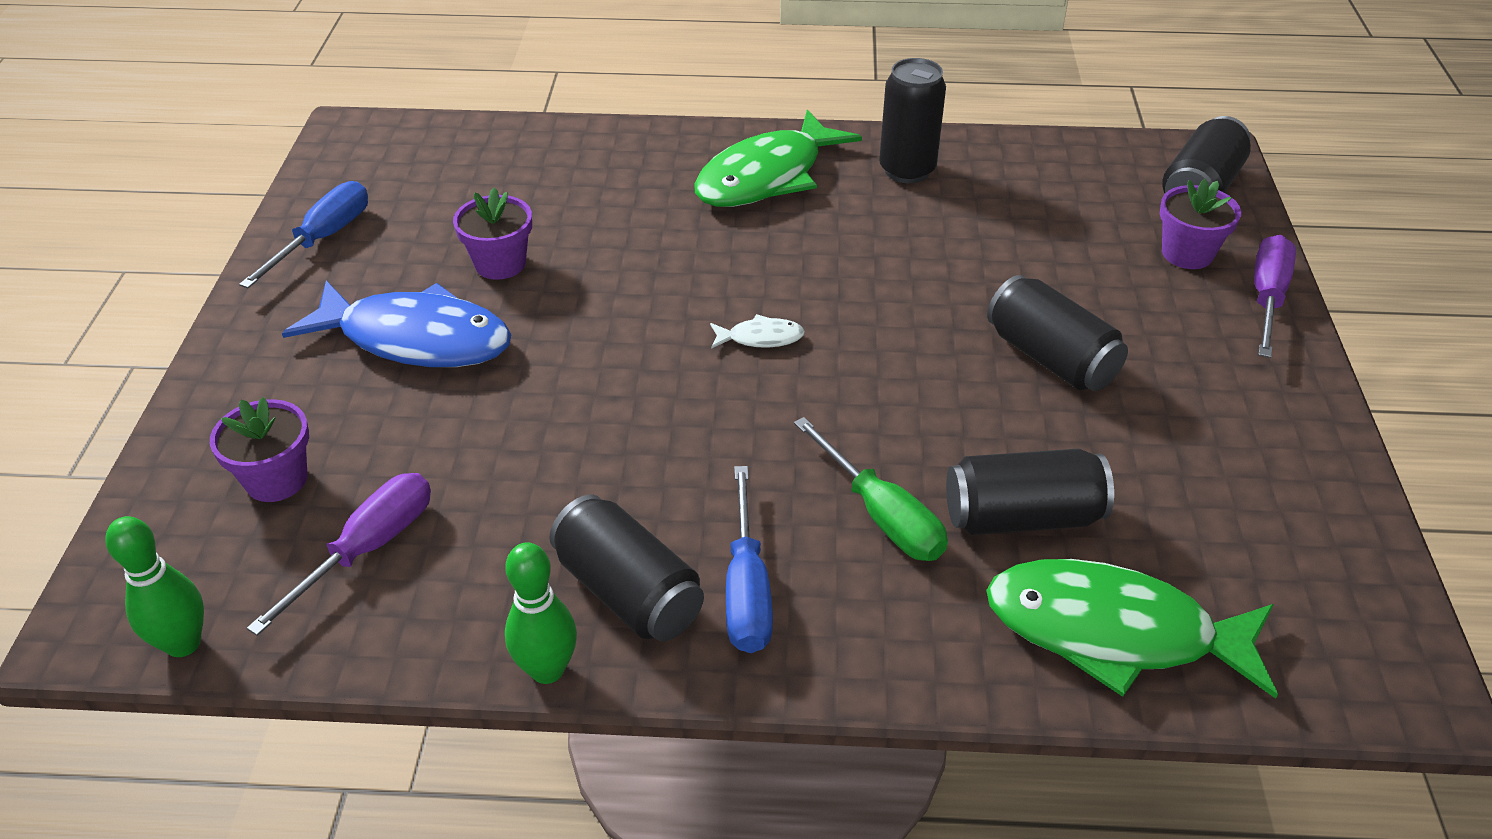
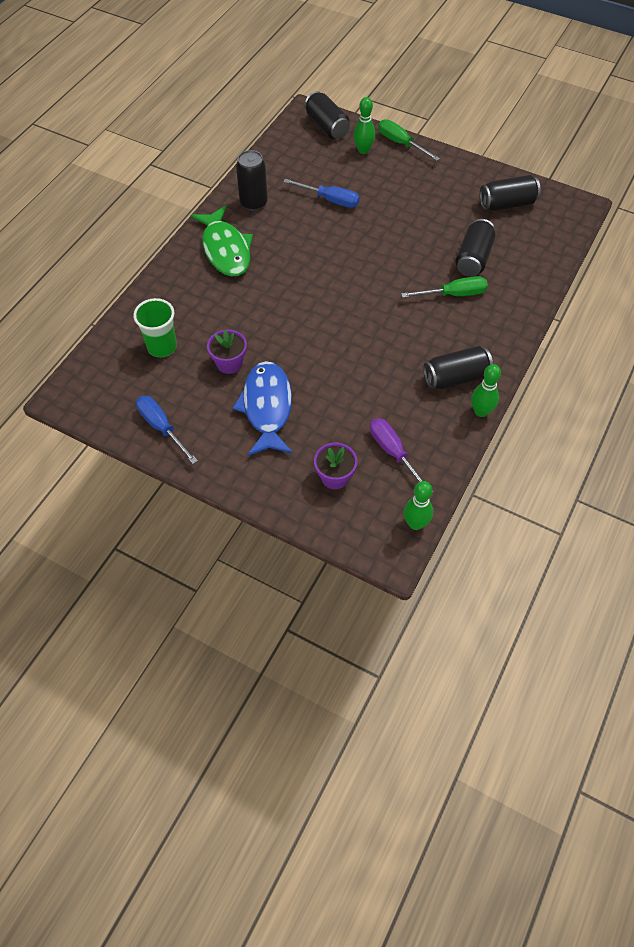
camera: 65 degrees left, 15 degrees up
blue fish [282,281,512,367] -> blue fish turned 45 degrees counterclockwise [232,361,293,456]
white fish [710,314,805,349] -> none
blue screwdriver [726,466,773,653] -> blue screwdriver moved to [283,179,360,208]
green fish [986,559,1278,699] -> none
black can [987,275,1128,391] -> black can moved to [480,175,541,211]
purple flower pot [1160,179,1241,269] -> green bowling pin [354,97,375,154]
purple screwdriver [1254,235,1296,358] -> green screwdriver [378,119,440,161]
none -> green cup [133,298,177,357]

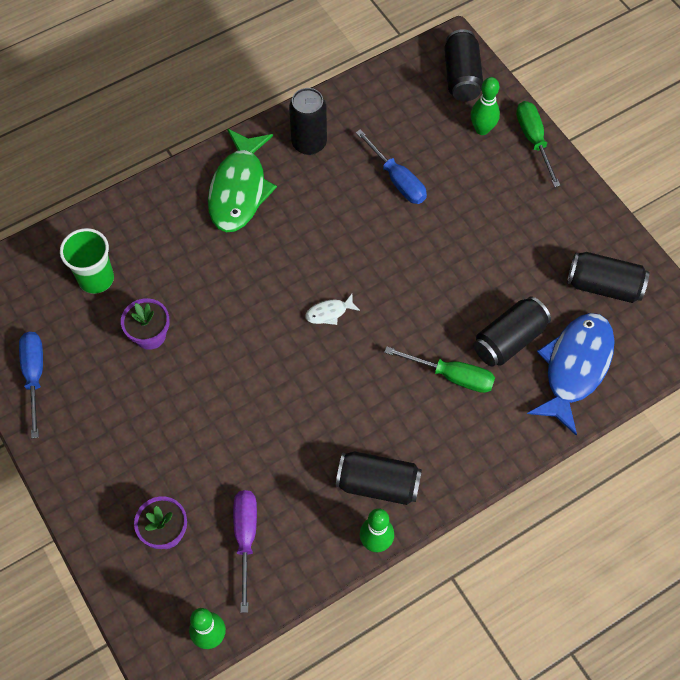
camera: 30 degrees right, 5 degrees up
blue fish [232,361,293,456] -> blue fish moved to [527,313,615,436]
none -> white fish [305,294,360,325]

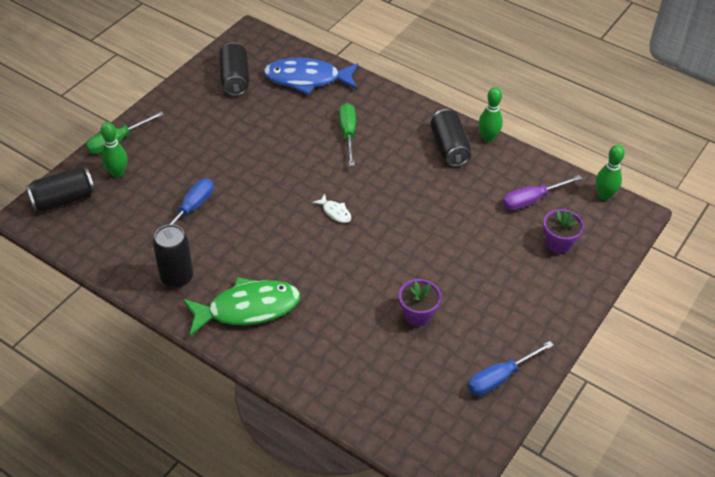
camera: 115 degrees left, 15 degrees down
green cup [60,228,114,294] -> none
black can [473,296,551,367] -> none

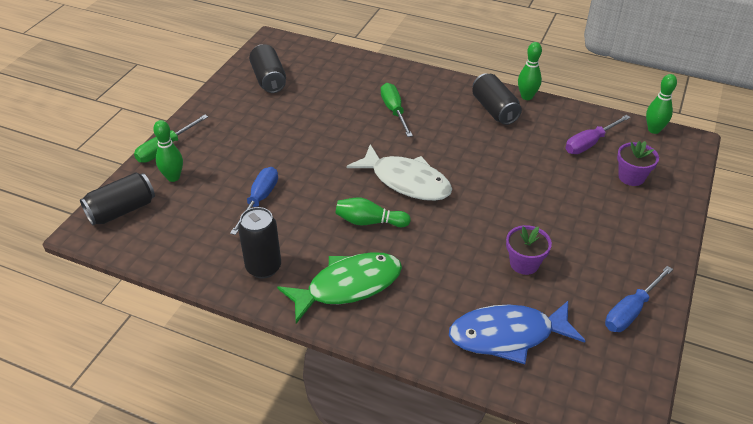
camera: 10 degrees left, 5 degrees down
blue fish [263,58,358,95] -> blue fish moved to [449,301,585,364]
white fish [312,194,351,223] -> white fish [347,144,452,201], size x2.38
none -> green bowling pin [335,198,411,227]

